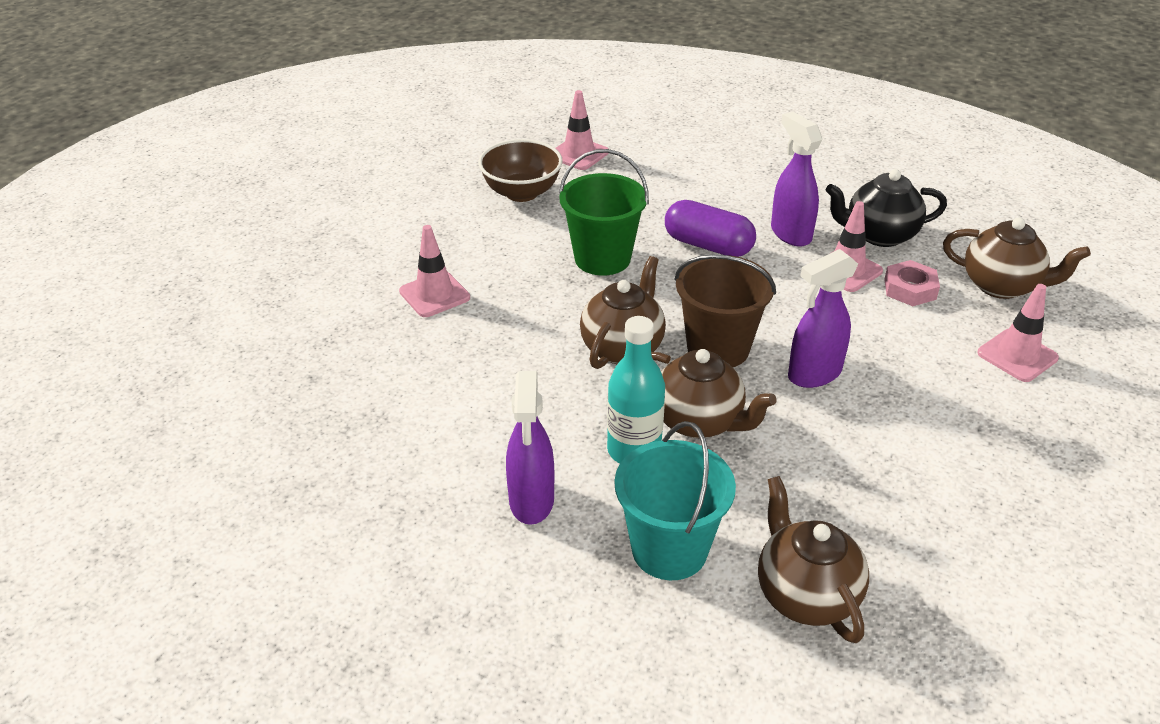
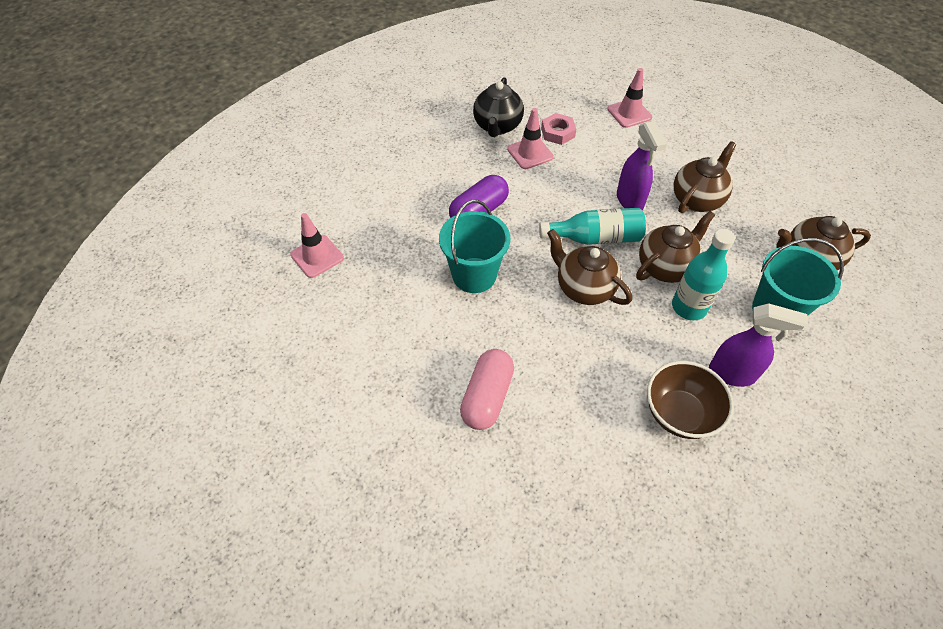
camera: 75 degrees left, 15 degrees up
pink traffic cone [399,225,470,317] -> pink capsule [460,349,514,430]
brown bowl [479,139,563,202] -> brown bowl moved to [647,361,734,439]
green bucket [559,149,649,276] -> turquoise bucket [439,200,510,293]
brown bucket [674,255,776,367] -> turquoise bottle [539,208,646,245]
purple spray bottle [771,112,822,247] -> none
brown teapot [943,218,1091,299] -> brown teapot moved to [674,141,737,213]

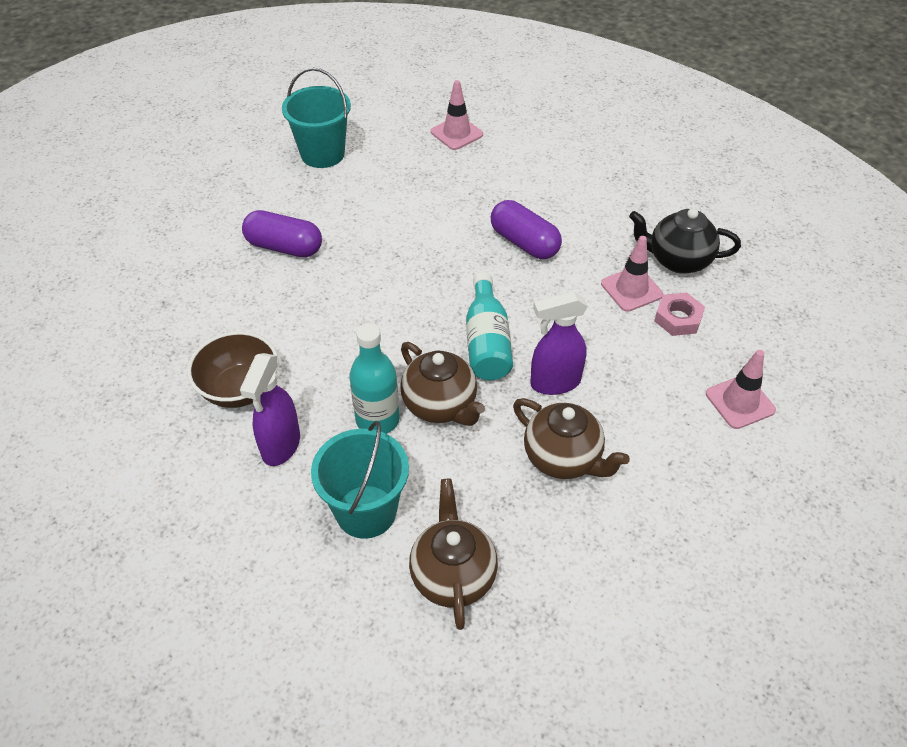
camera: 90 degrees right, 5 degrees down
turquoise bucket [439,200,510,293] -> turquoise bucket moved to [282,68,351,168]
pink capsule [460,349,514,430] -> purple capsule [242,210,322,257]
brown teapot [547,229,632,305] -> none

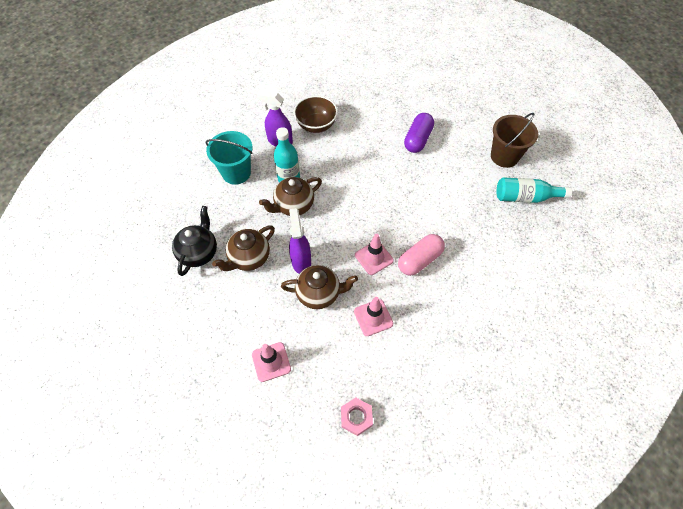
camera: 95 degrees right, 10 degrees up
turquoise bucket [282,68,351,168] -> brown bucket [491,113,538,168]
brown teapot [409,479,498,630] -> brown teapot moved to [281,265,358,309]
pink traffic cone [431,80,483,150] -> pink traffic cone moved to [355,234,394,275]
turquoise bottle [466,272,513,380] -> turquoise bottle moved to [496,177,572,203]
purple capsule [491,200,562,259] -> pink capsule [398,234,445,276]
black teapot [629,208,741,274] -> black teapot moved to [172,206,217,276]
pink nut [654,293,705,336] -> pink nut moved to [341,398,373,436]

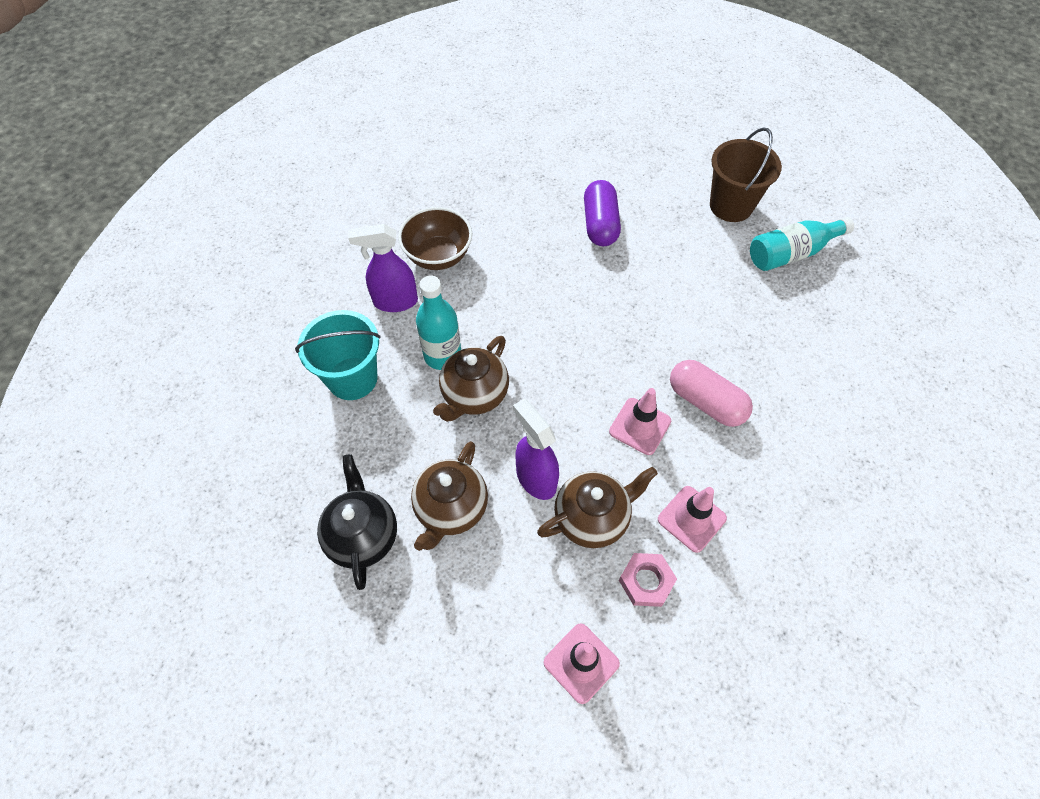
camera: 25 degrees left, 0 degrees up
pink nut [341,398,373,436] -> pink nut moved to [619,553,677,607]
pink capsule [398,234,445,276] -> pink capsule turned 75 degrees counterclockwise [670,360,753,427]

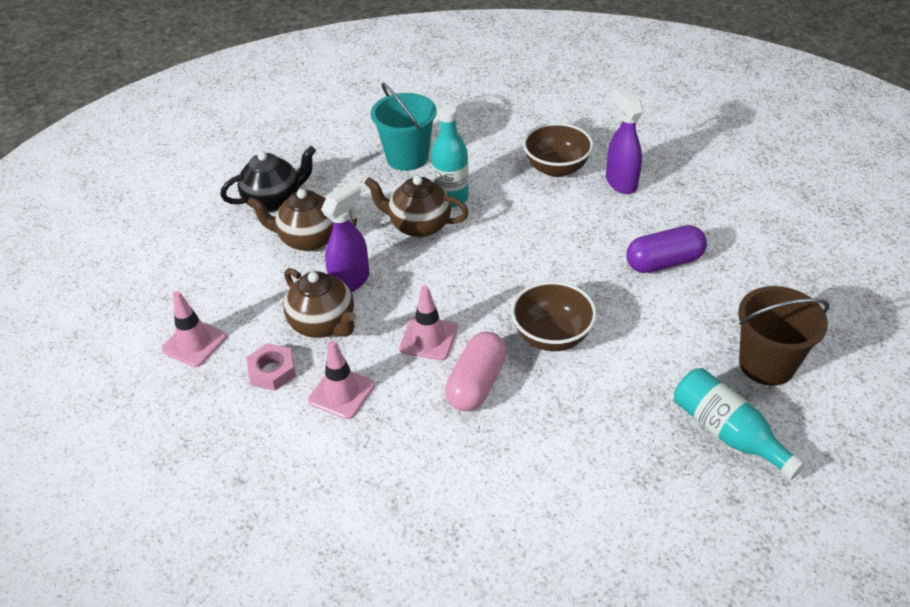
camera: 75 degrees right, 15 degrees down
purple spray bottle [348,224,418,312] -> purple spray bottle moved to [606,86,643,194]
none -> brown bowl [511,281,597,351]

